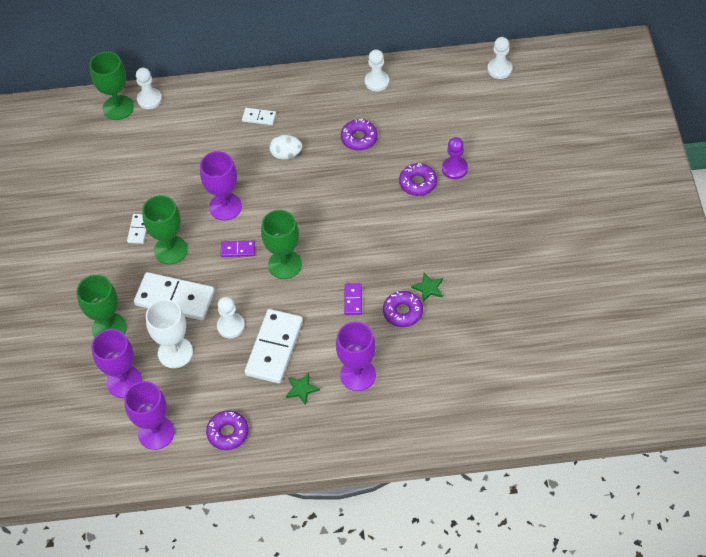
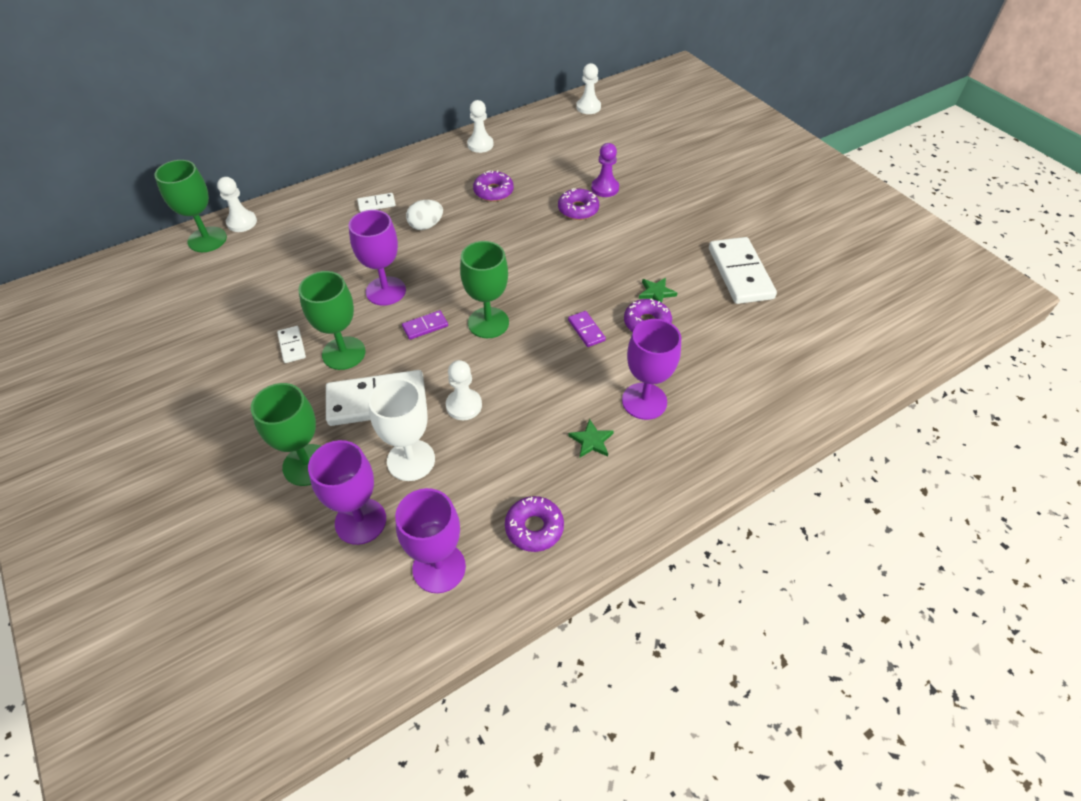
camera: 30 degrees left, 5 degrees down
white domino [245,309,303,383] -> white domino moved to [709,237,777,304]

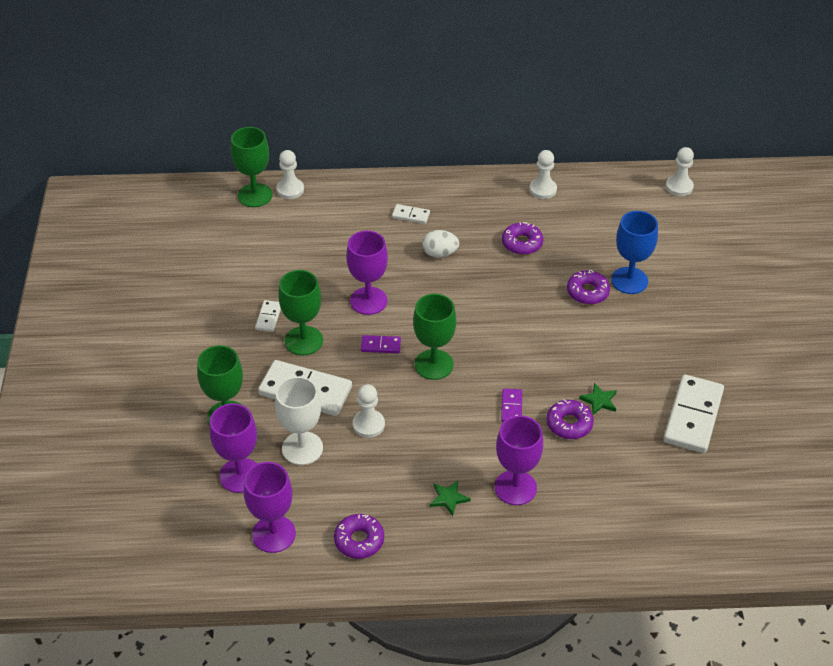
camera: 30 degrees right, 5 degrees down
purple pawn [591,143,619,197] -> blue goblet [611,211,658,294]

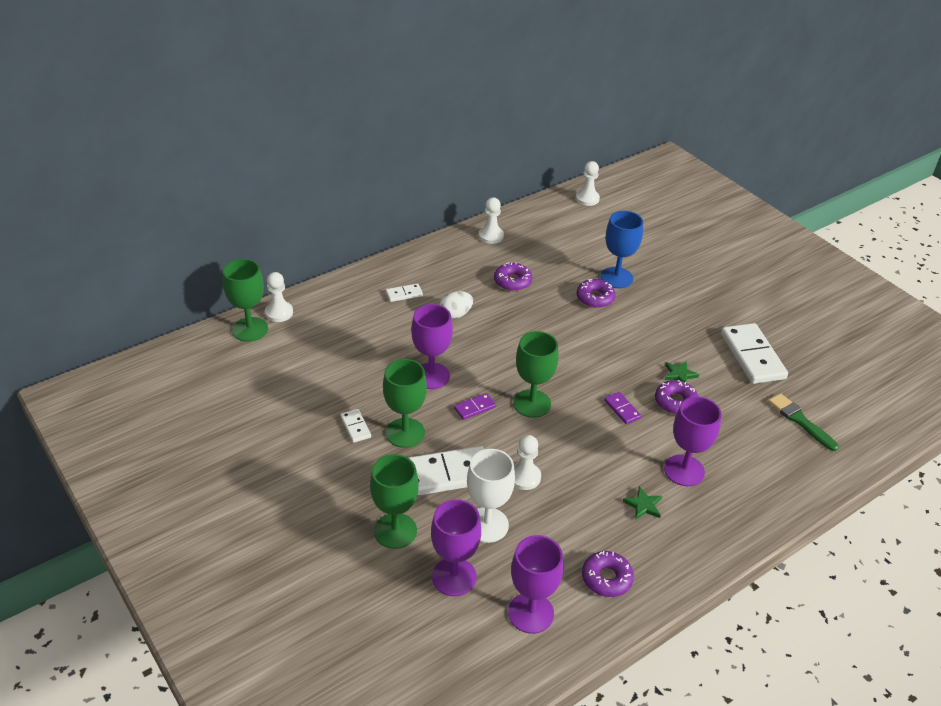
camera: 35 degrees left, 5 degrees down
none -> green brush [768,393,839,451]

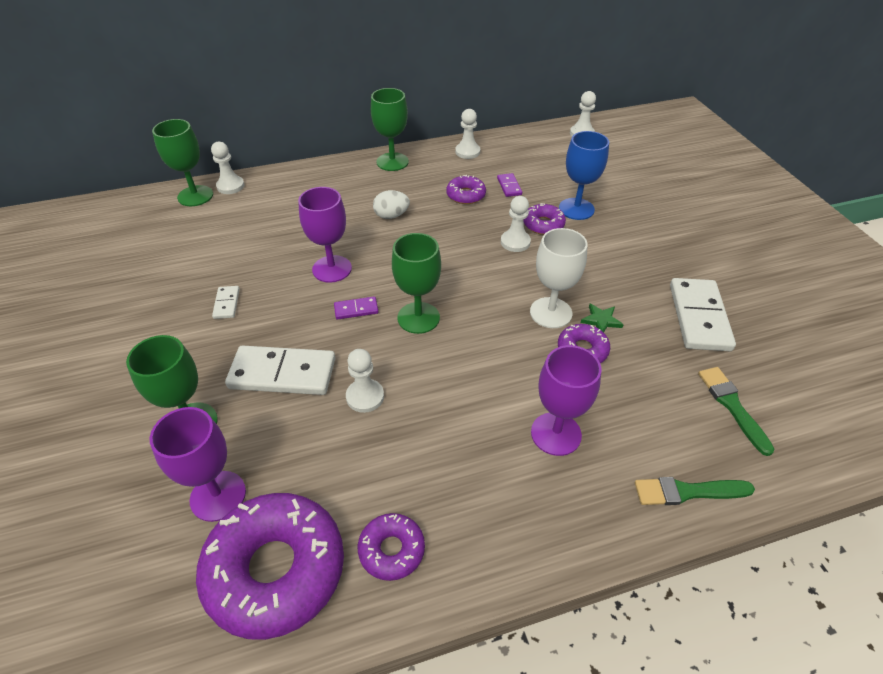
camera: 20 degrees right, 5 degrees up
green goblet [383,359,427,448] -> green goblet moved to [371,88,409,171]
white domino [386,283,423,302] -> none
white goblet [467,449,515,543] -> white goblet moved to [530,228,588,328]
purple goblet [508,535,563,634] -> purple donut [196,493,344,640]
purple domino [604,392,641,424] -> purple domino moved to [497,173,522,197]
green star [623,486,662,520] -> none
none -> white pawn [501,196,531,252]
none -> green brush [635,477,755,505]

